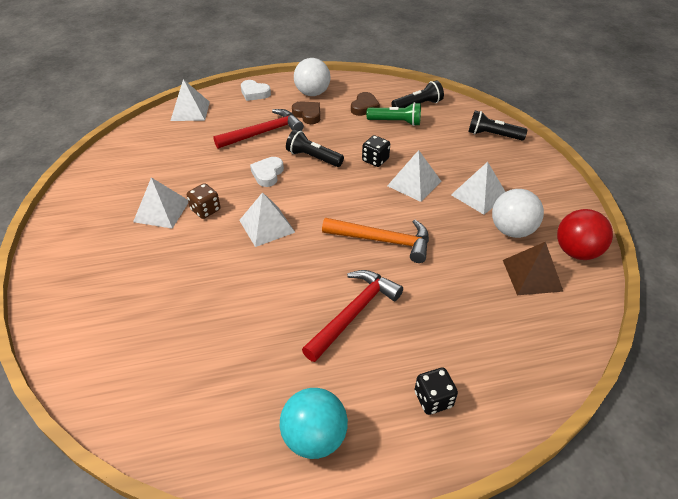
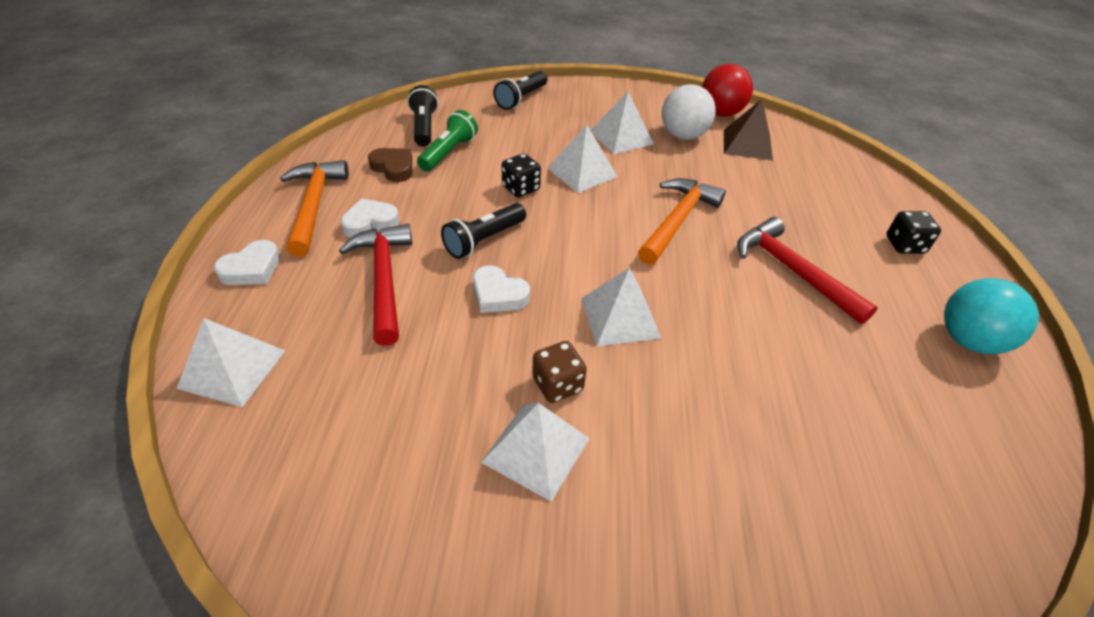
camera: 75 degrees left, 0 degrees up
brown heart [292,101,320,124] -> white heart [341,198,400,238]
white ball [294,58,330,96] -> orange hammer [280,160,349,257]

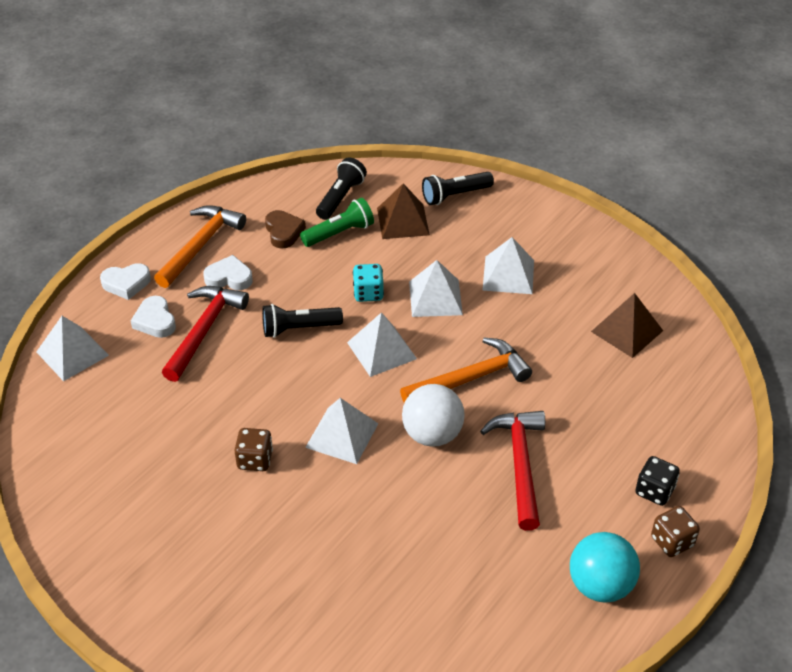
camera: 35 degrees right, 0 degrees up
white heart [473,266,530,313] -> white heart moved to [131,296,176,338]
white pyramid [481,403,590,502] -> white pyramid moved to [347,312,417,377]
black dice [501,154,541,198] -> turquoise dice [353,264,384,302]
white ball [662,84,716,140] -> white ball moved to [402,384,465,447]
red ball [702,64,753,117] -> none
none -> brown pyramid [377,183,430,239]
none -> brown dice [651,506,700,557]

